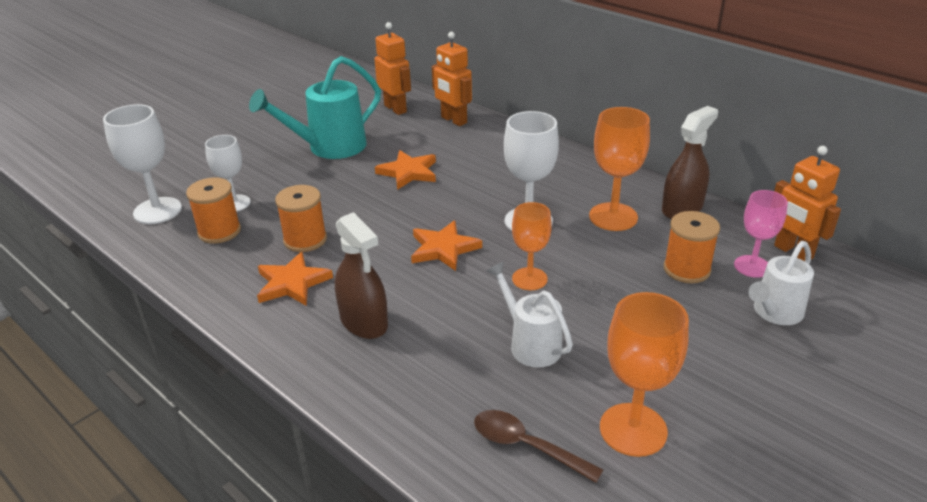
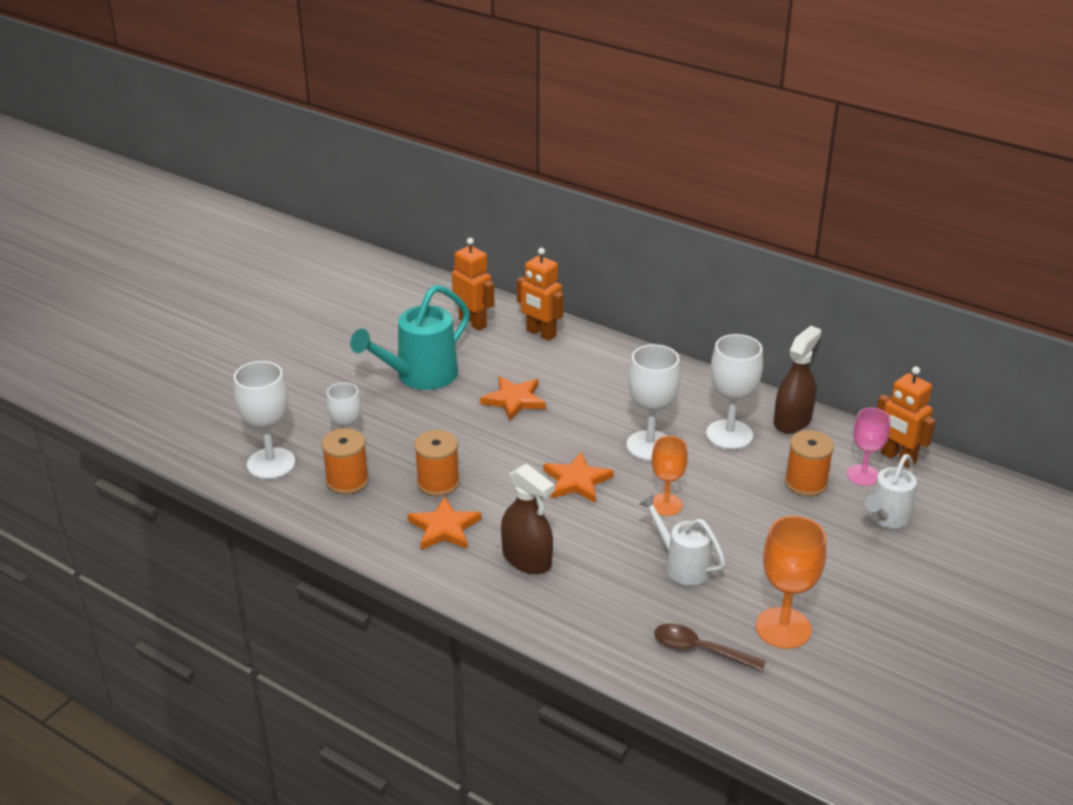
camera: 10 degrees left, 0 degrees up
orange goblet [589,107,650,231] -> white goblet [706,334,763,450]

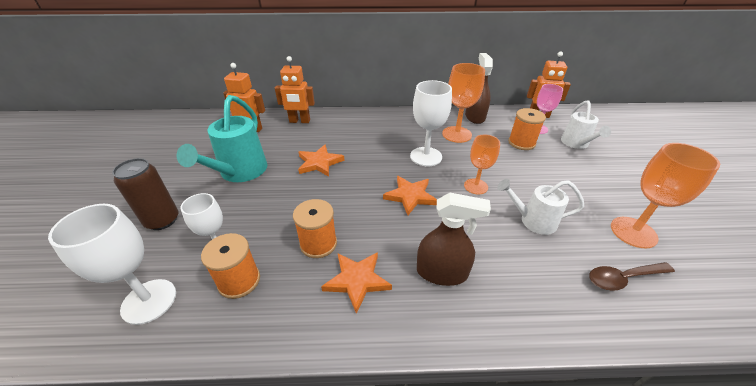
camera: 35 degrees left, 5 degrees up
white goblet [706,334,763,450] -> orange goblet [442,63,485,143]
none -> brown can [112,158,178,230]

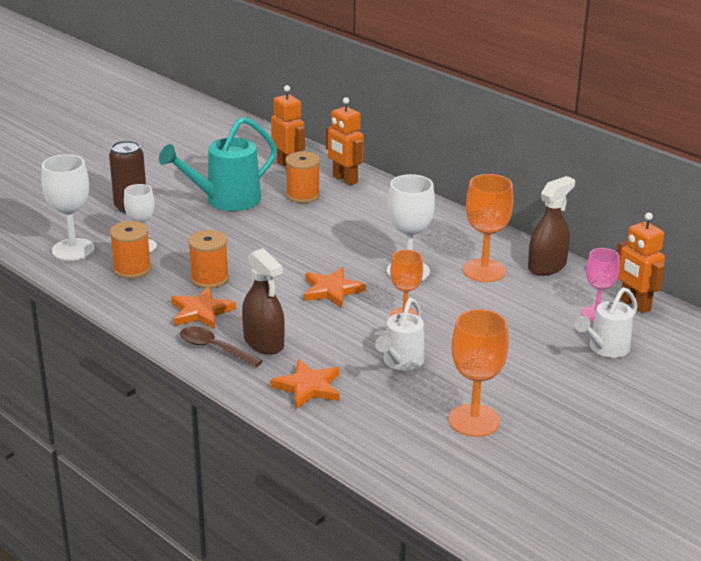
camera: 45 degrees right, 10 degrees down
orange star [298,144,345,177] -> orange star moved to [271,359,339,409]
white watering can [497,179,584,235] -> white watering can turned 120 degrees counterclockwise [375,298,424,371]
orange spool [508,108,546,150] -> orange spool moved to [285,151,320,203]
brown spoon [589,262,675,291] -> brown spoon moved to [180,326,263,367]

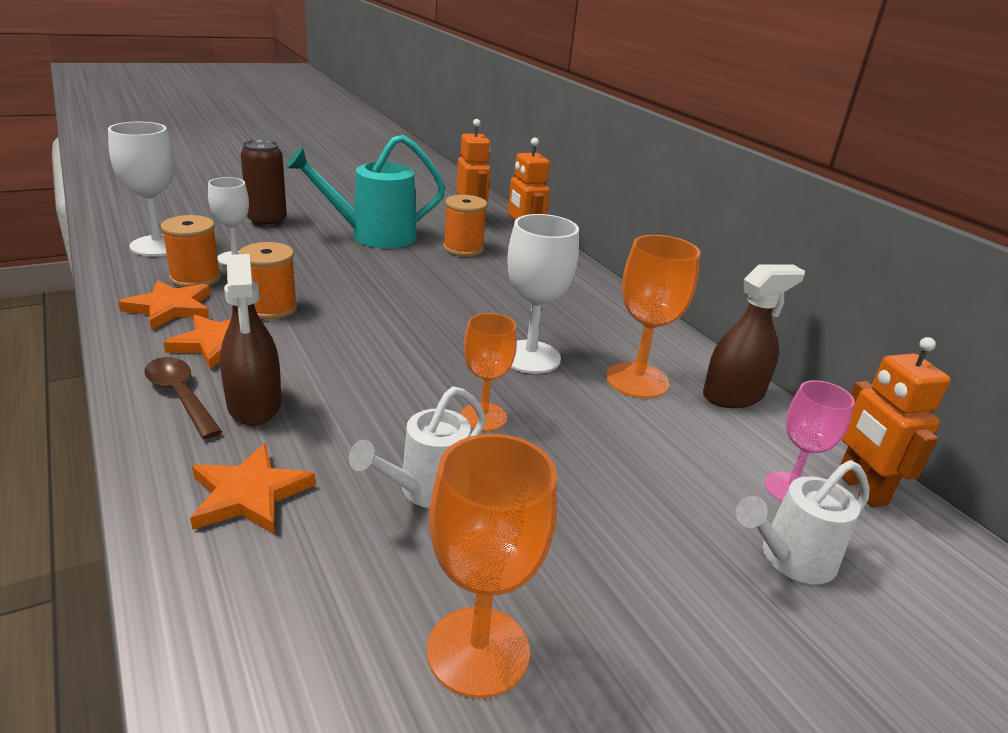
camera: 15 degrees right, 0 degrees up
orange star [304,267,366,308] -> orange star moved to [118,280,210,330]

